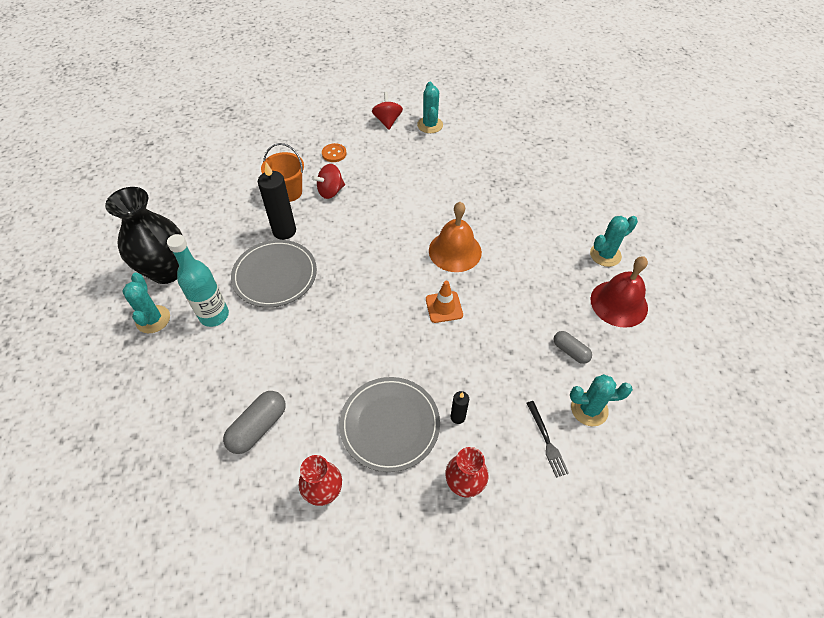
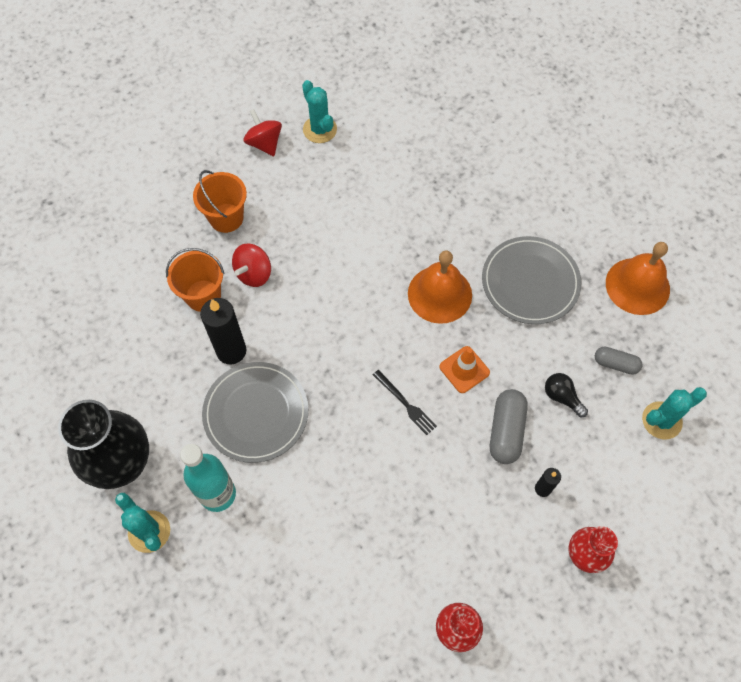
camera: 25 degrees left, 10 degrees up
grey capsule [223,391,286,454] -> grey capsule moved to [490,389,528,464]
orange button [322,143,347,162] -> orange bucket [193,170,247,233]
grey plate [339,377,440,472] -> grey plate moved to [482,236,581,324]
black fork [527,401,569,478] -> black fork moved to [373,370,437,435]
turquoise cactus [590,216,638,267] -> none
red bell [590,256,648,328] -> orange bell [606,242,670,315]
none -> black light bulb [545,373,588,417]

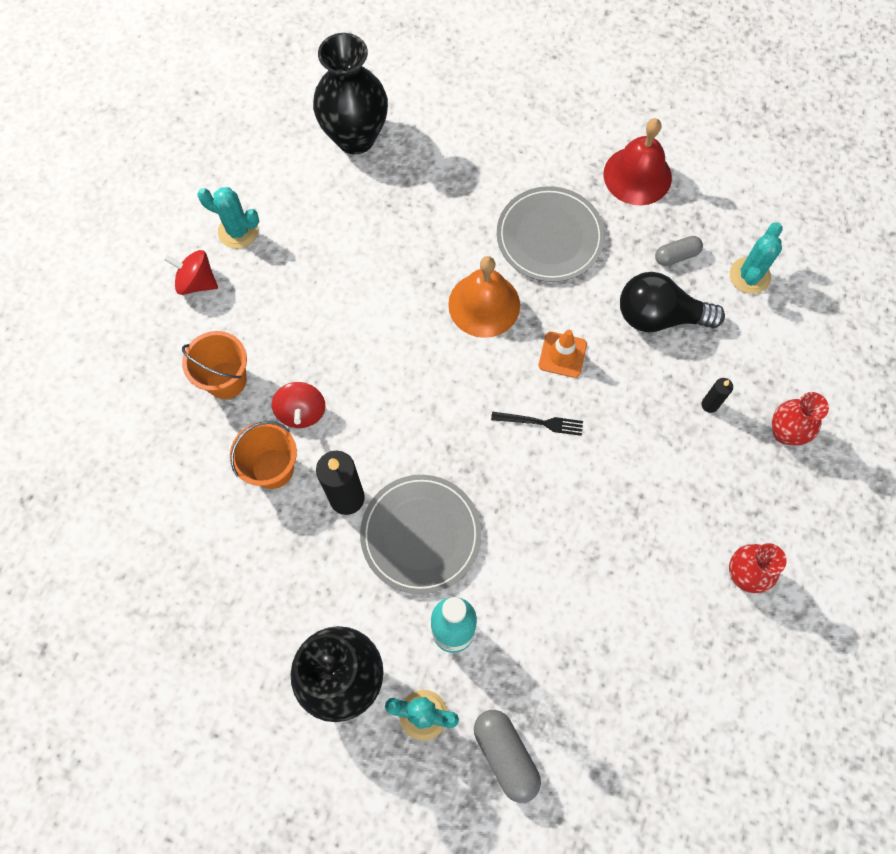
camera: 40 degrees left, 5 degrees up
grey capsule [490,389,528,464] -> grey capsule moved to [474,710,541,803]
black light bulb [545,373,588,417] -> black light bulb [620,272,725,332], size x1.94
orange bell [606,242,670,315] -> red bell [603,118,672,206]
none -> black vase [313,33,388,154]

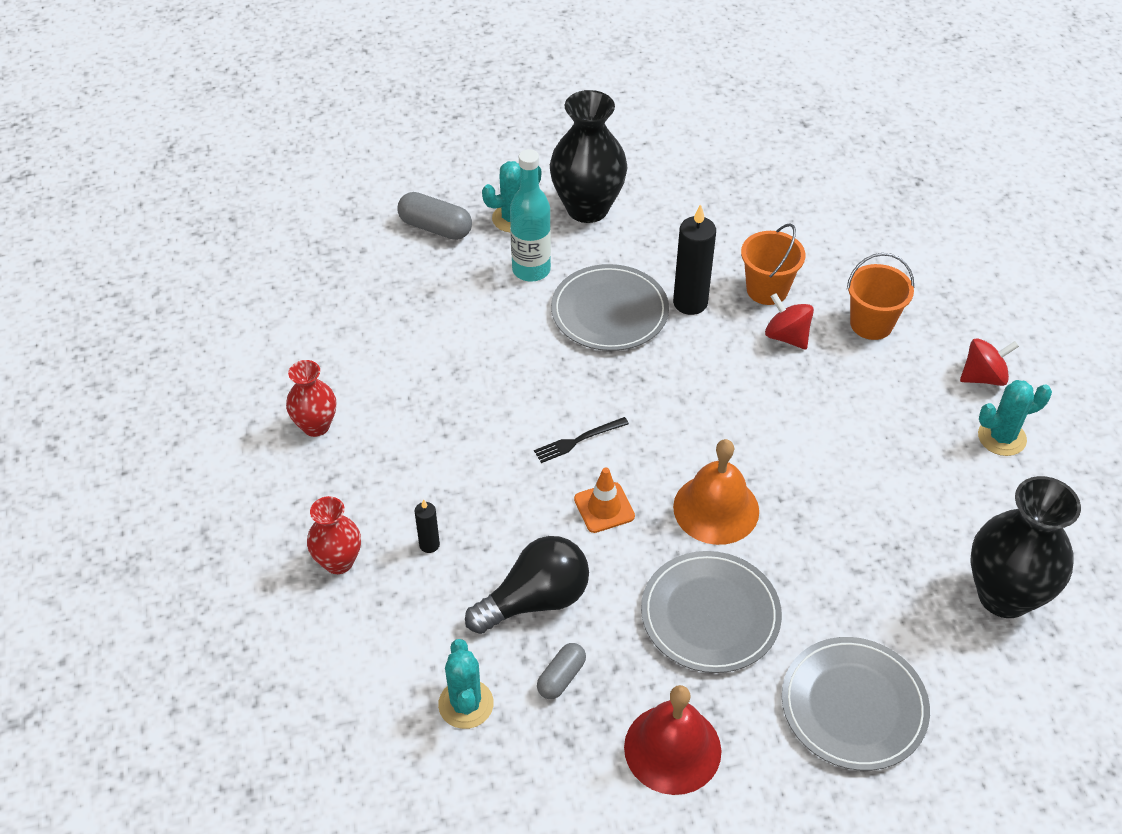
camera: 145 degrees right, 20 degrees down
none -> grey plate [782,637,930,771]

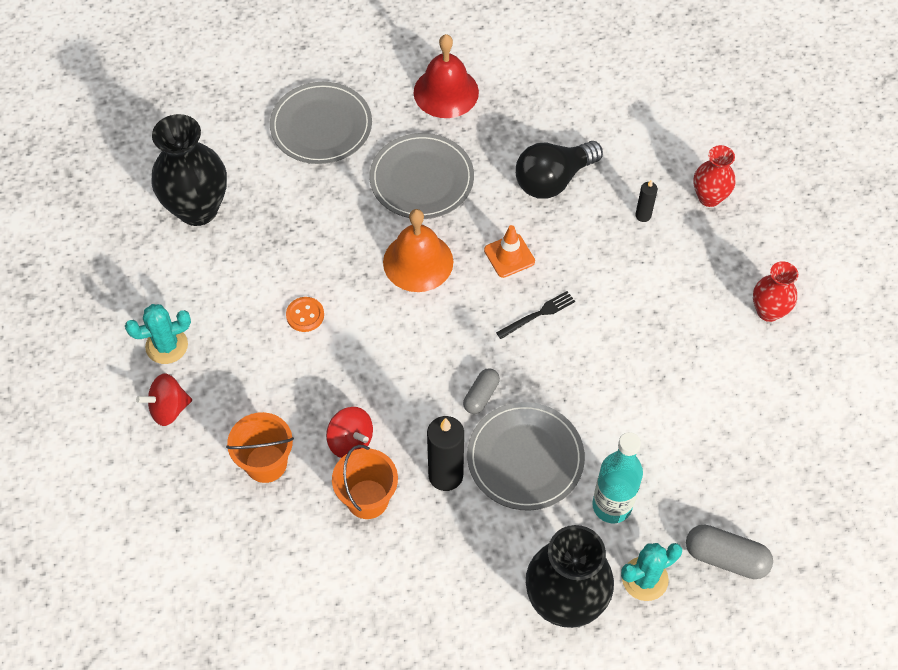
camera: 175 degrees right, 10 degrees up
turquoise cactus [438,639,494,729] -> none
grey capsule [537,643,586,699] -> grey capsule moved to [463,368,500,414]
none -> orange button [286,297,324,332]

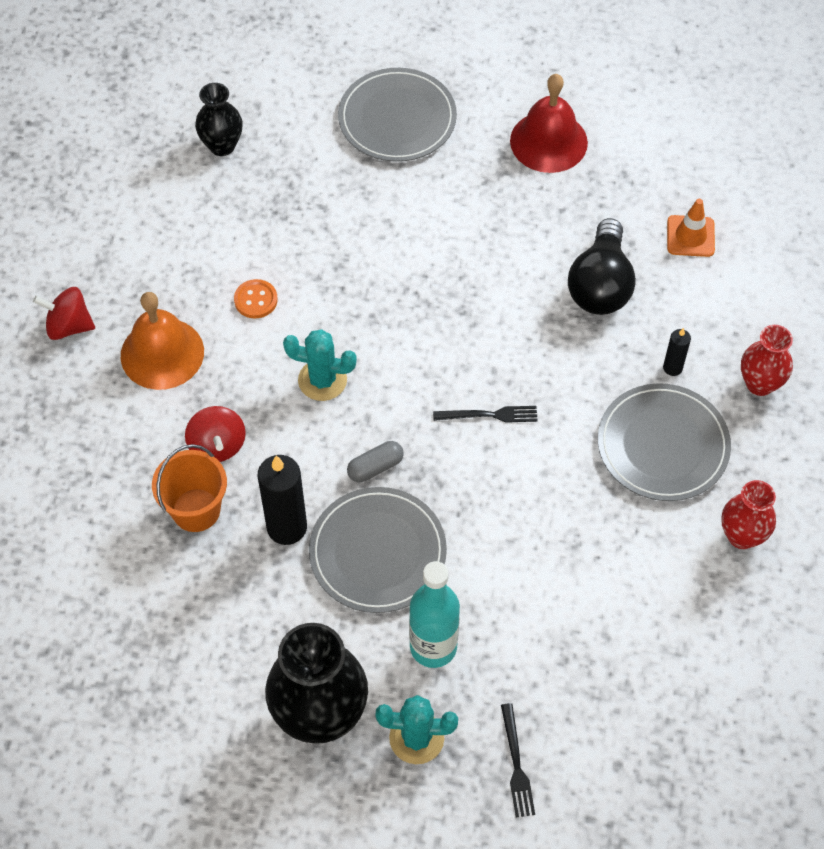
camera: 30 degrees right, 0 degrees up
turquoise cactus [125,304,191,364] -> turquoise cactus moved to [283,329,357,401]
black vase [151,114,227,226] -> black vase [195,83,243,156], size x0.57
orange bucket [226,412,294,483] -> none
grey plate [369,133,474,219] -> grey plate moved to [598,383,731,501]
orange bell [383,209,453,292] -> orange bell moved to [121,292,204,390]
orange traffic cone [484,225,535,278] -> orange traffic cone moved to [667,199,715,257]
black light bulb [516,141,603,199] -> black light bulb turned 75 degrees counterclockwise [568,218,636,315]
grey capsule [686,525,773,579] -> black fork [501,703,535,817]

